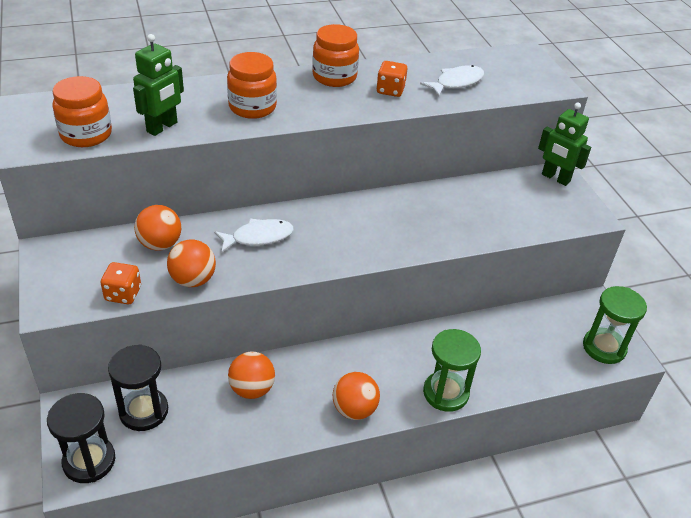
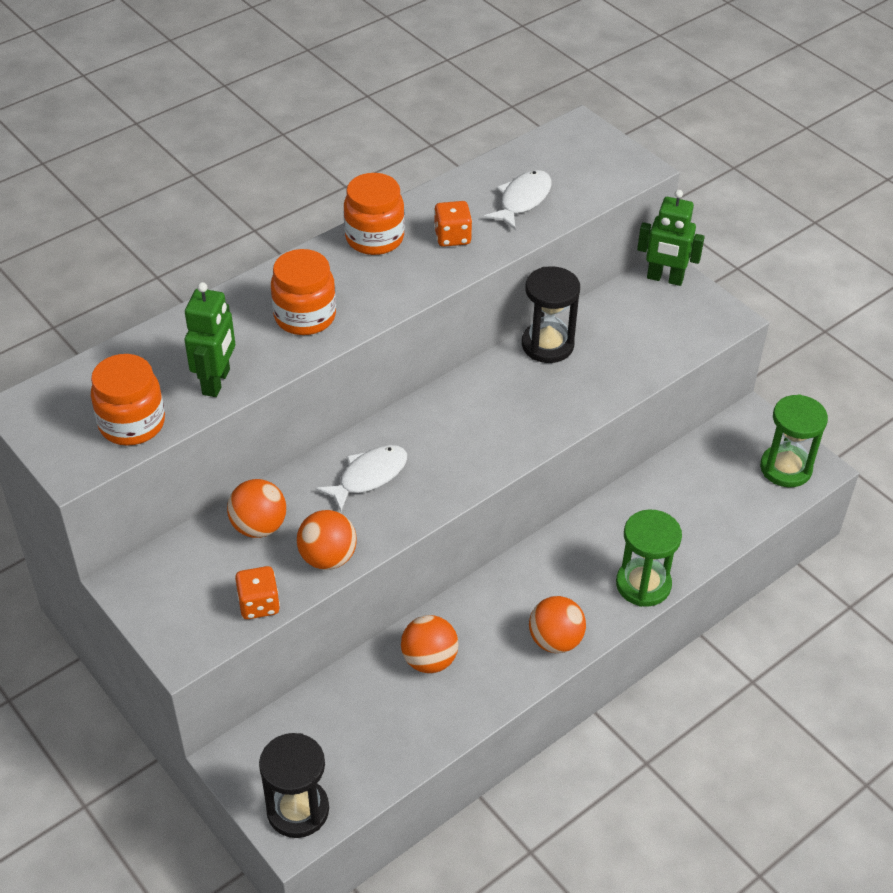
camera: 20 degrees left, 5 degrees up
black hourglass [108,344,168,431] -> black hourglass moved to [522,266,580,363]

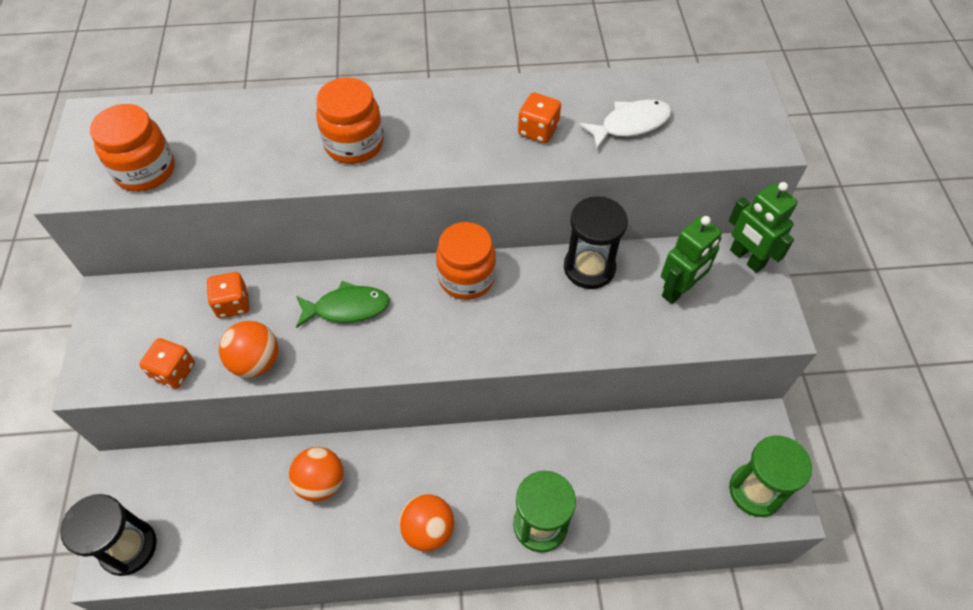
camera: 35 degrees right, 10 degrees up
green robot [185,282,235,397] -> green robot moved to [661,216,722,304]
orange ball [227,479,286,538] -> orange dice [207,272,249,318]
white fish [316,445,407,512] -> green fish [296,281,390,328]
orange jar [344,173,405,255] -> orange jar moved to [436,222,496,300]

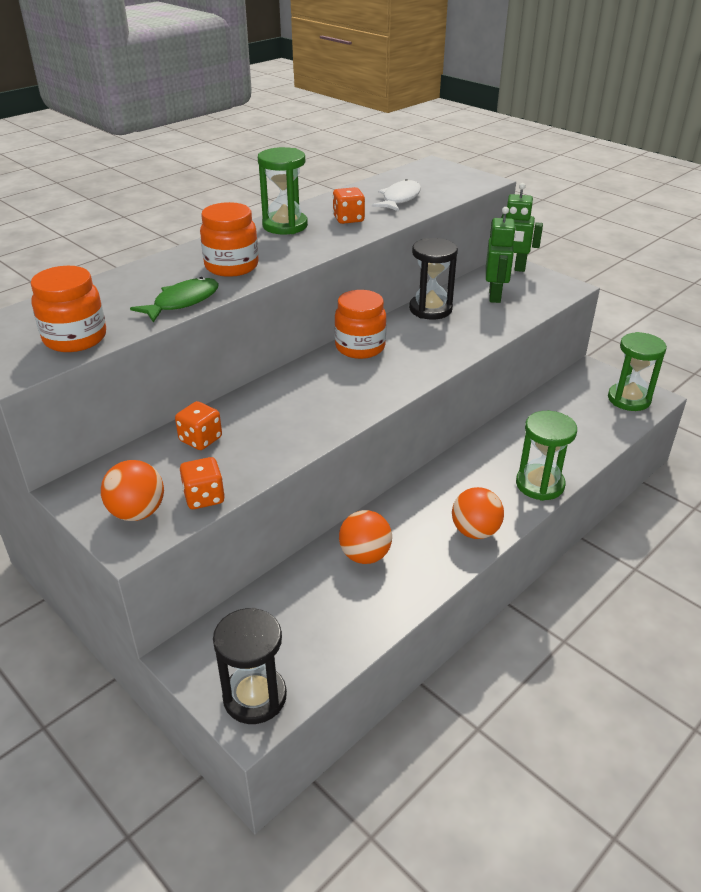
camera: 40 degrees left, 20 degrees down
orange ball [219,321,278,378] -> orange ball moved to [101,460,164,521]
green fish [296,281,390,328] -> green fish moved to [130,277,219,322]
none -> green hourglass [258,147,308,234]

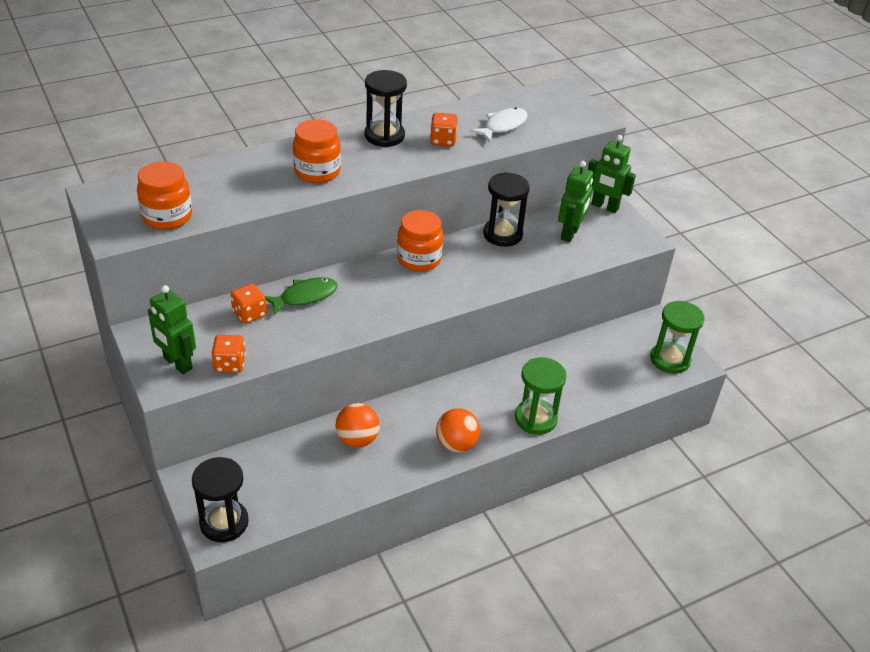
camera: 15 degrees right, 5 degrees up
orange ball [101,460,164,521] -> green robot [148,285,196,374]
green fish [130,277,219,322] -> green fish moved to [265,277,338,315]
green hourglass [258,147,308,234] -> black hourglass [365,70,407,147]

